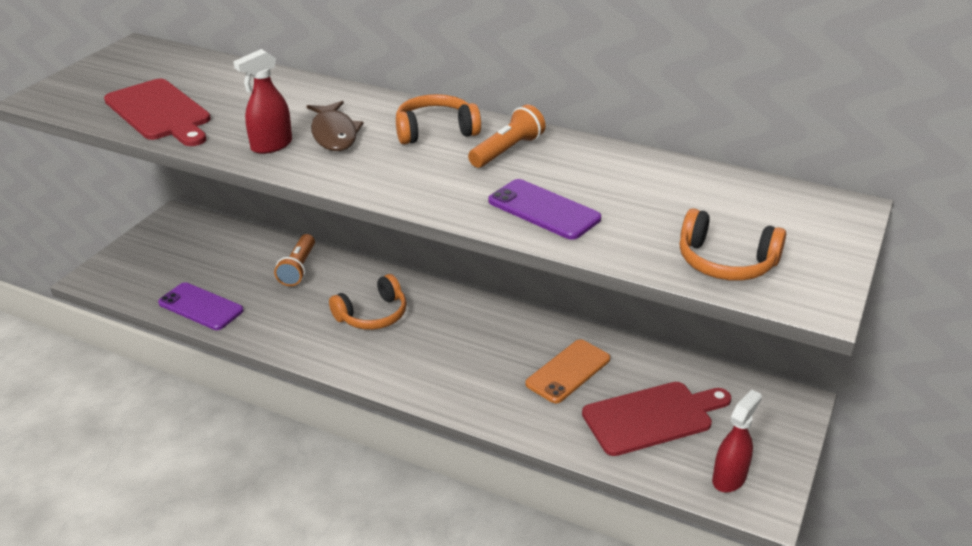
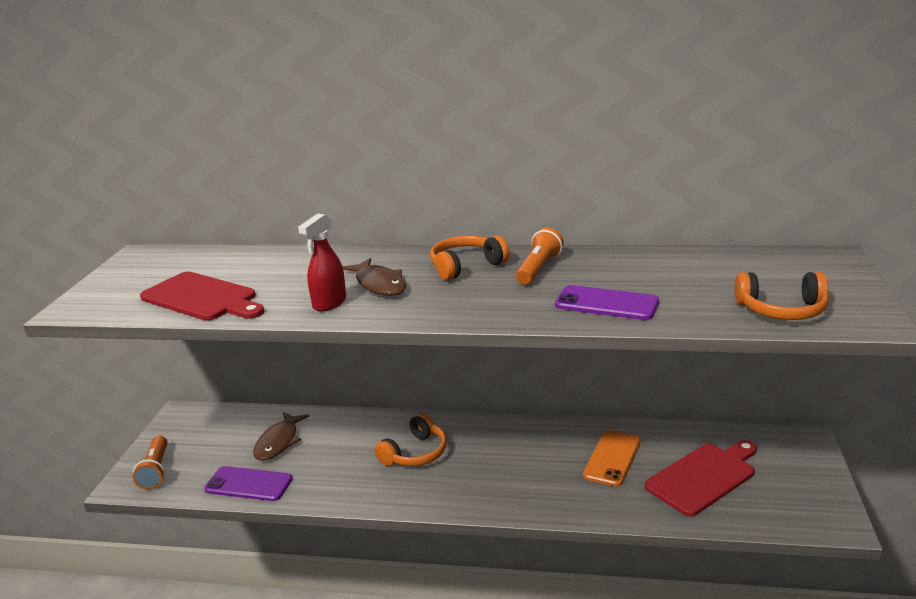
camera: 15 degrees left, 10 degrees down
orange flashlight [274,234,315,286] -> orange flashlight moved to [133,436,168,489]
red spray bottle [712,389,762,492] -> none
none -> brown fish [253,412,309,461]

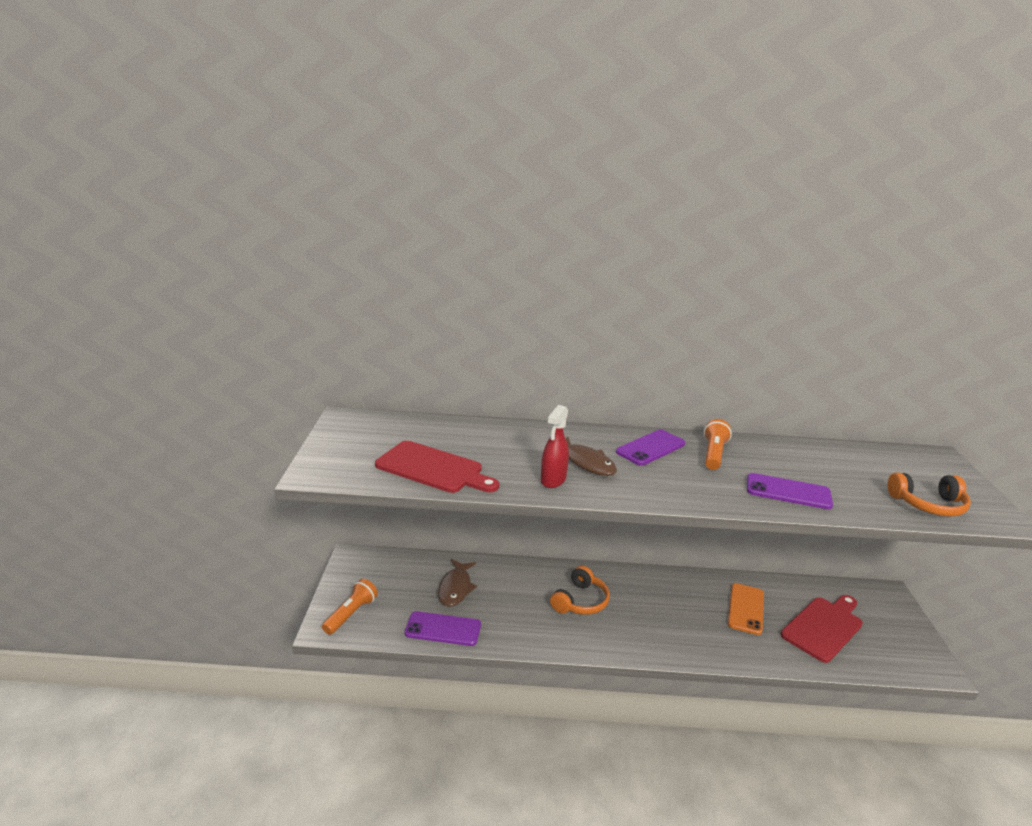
camera: 10 degrees left, 0 degrees up
orange flashlight [133,436,168,489] -> orange flashlight turned 135 degrees counterclockwise [322,579,378,635]
orange headphones [430,235,509,280] -> purple phone [616,430,685,466]

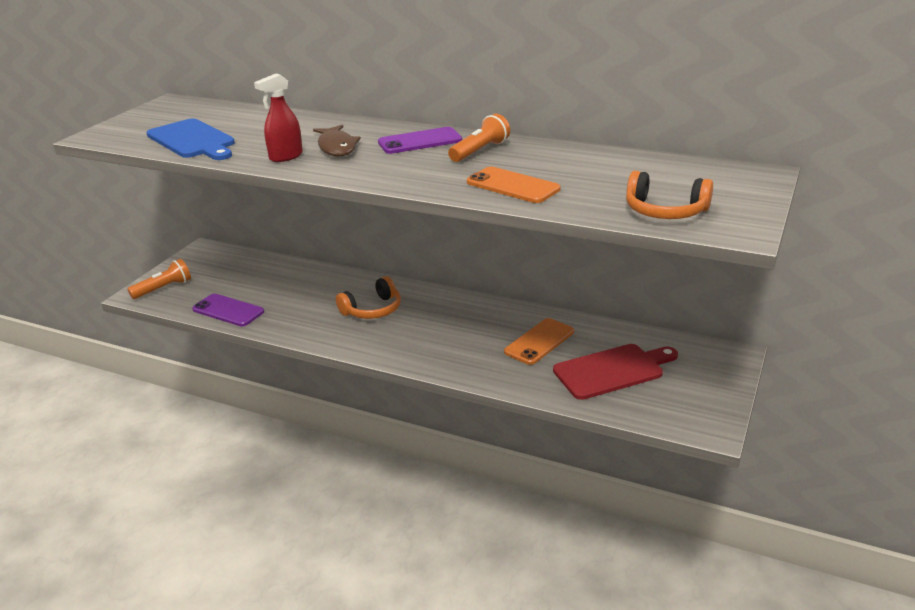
camera: 25 degrees right, 5 degrees up
red cutting board [375,441,499,493] -> blue cutting board [146,118,235,160]
brown fish [438,559,477,607] -> none
purple phone [747,473,833,509] -> orange phone [467,167,560,203]

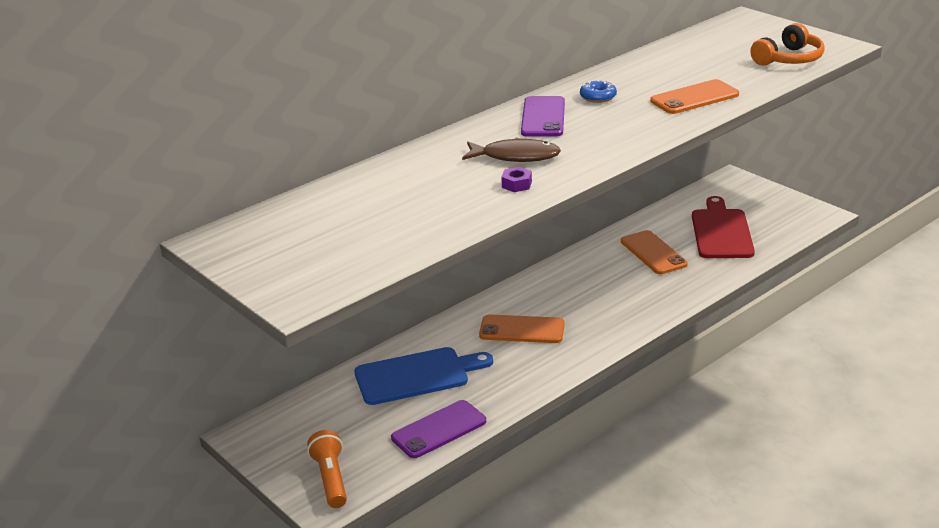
camera: 65 degrees left, 0 degrees up
blue cutting board [146,118,235,160] -> blue cutting board moved to [354,347,493,405]
red spray bottle [254,73,303,162] -> purple nut [501,167,532,192]
orange headphones [336,276,401,319] -> orange phone [479,314,565,343]
orange flashlight [448,114,510,162] -> blue donut [580,80,617,103]

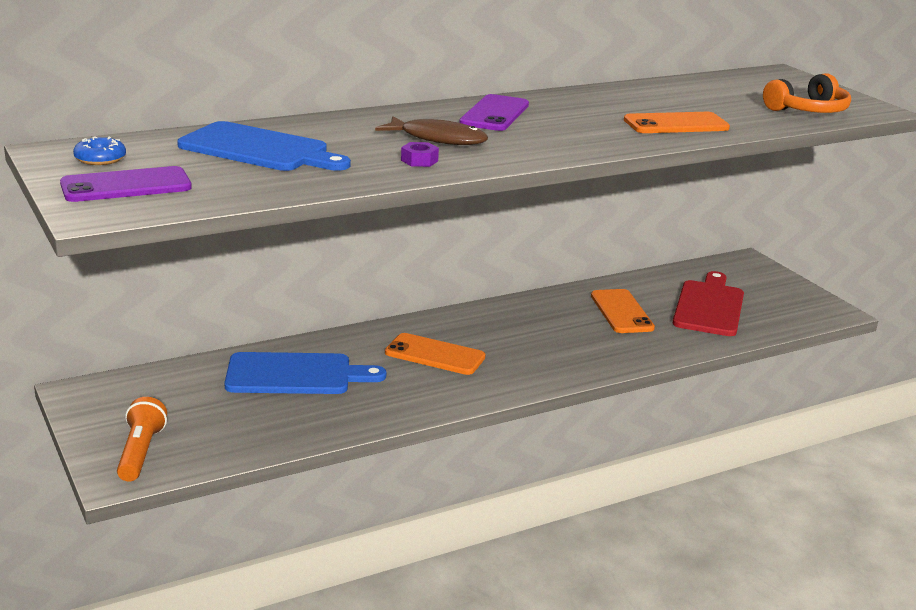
camera: 10 degrees right, 5 degrees down
purple phone [391,400,486,458] -> purple phone moved to [60,166,192,202]
blue donut [580,80,617,103] -> blue donut moved to [73,136,126,165]
none -> blue cutting board [177,121,351,171]

